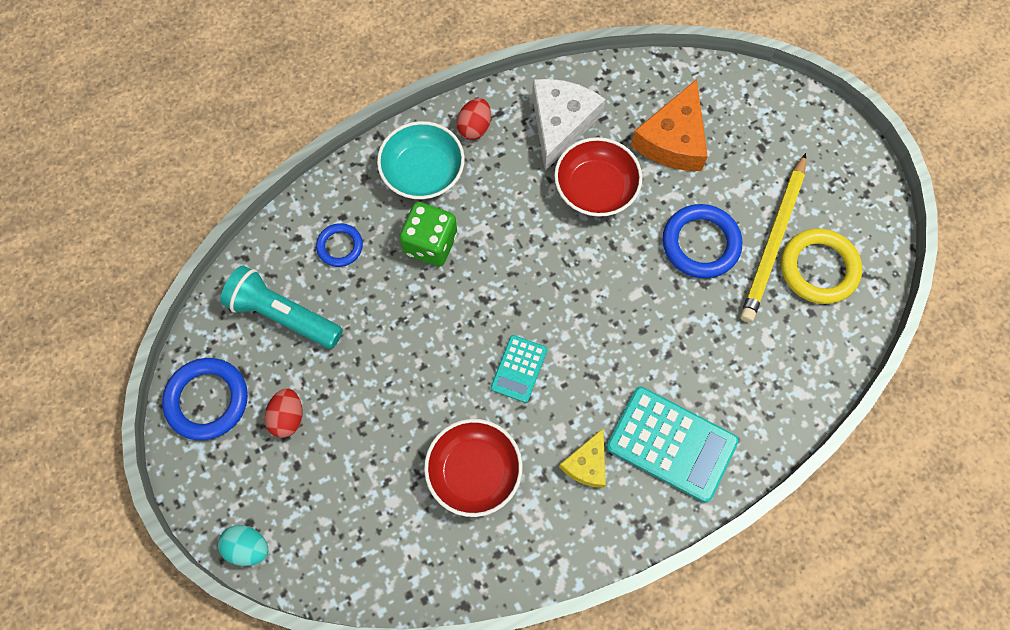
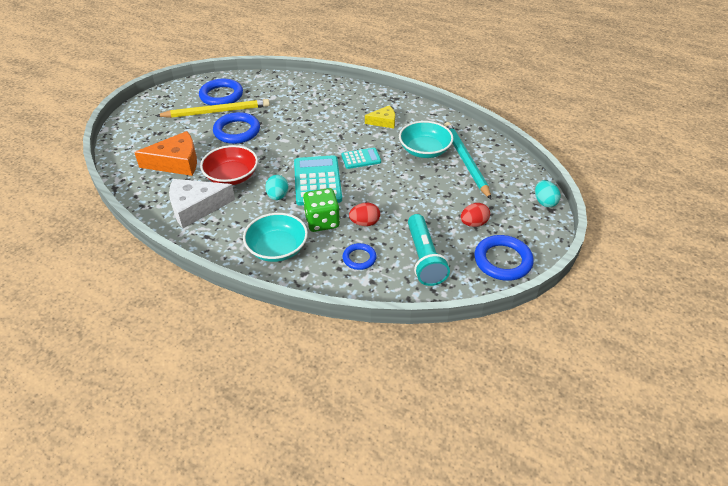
camera: 125 degrees left, 25 degrees down
red bowl [424,419,523,517] -> turquoise bowl [399,121,453,158]
red egg [456,98,491,140] -> red egg moved to [349,203,380,226]
turquoise calculator [606,387,739,503] -> turquoise calculator moved to [294,155,342,205]
yellow ring [781,228,862,304] -> blue ring [199,79,243,106]
none -> turquoise egg [265,175,288,200]
none -> turquoise pencil [444,122,492,200]

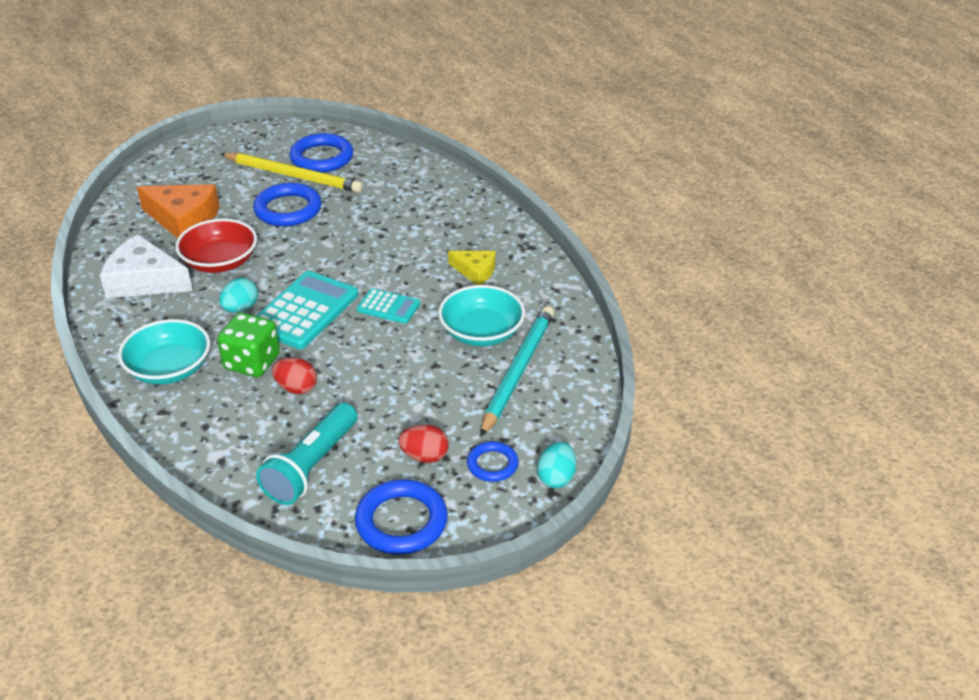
camera: 35 degrees right, 5 degrees down
blue ring [343,243,377,270] -> blue ring moved to [467,442,518,482]

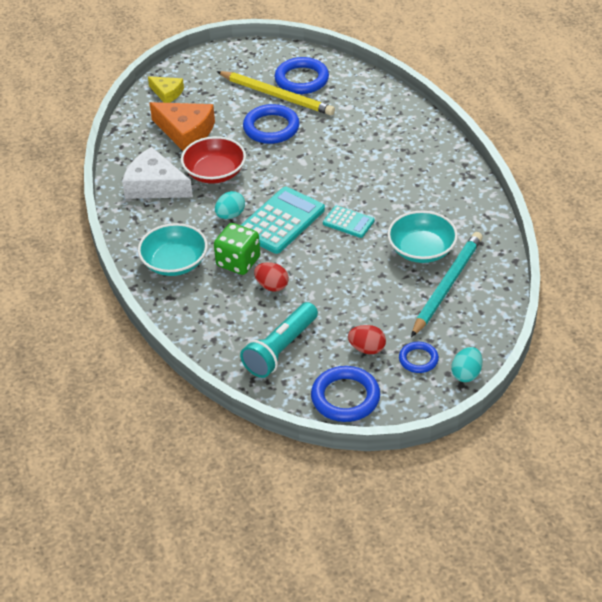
camera: 10 degrees right, 5 degrees up
yellow cheese [448,251,496,285] -> yellow cheese moved to [148,76,184,103]

